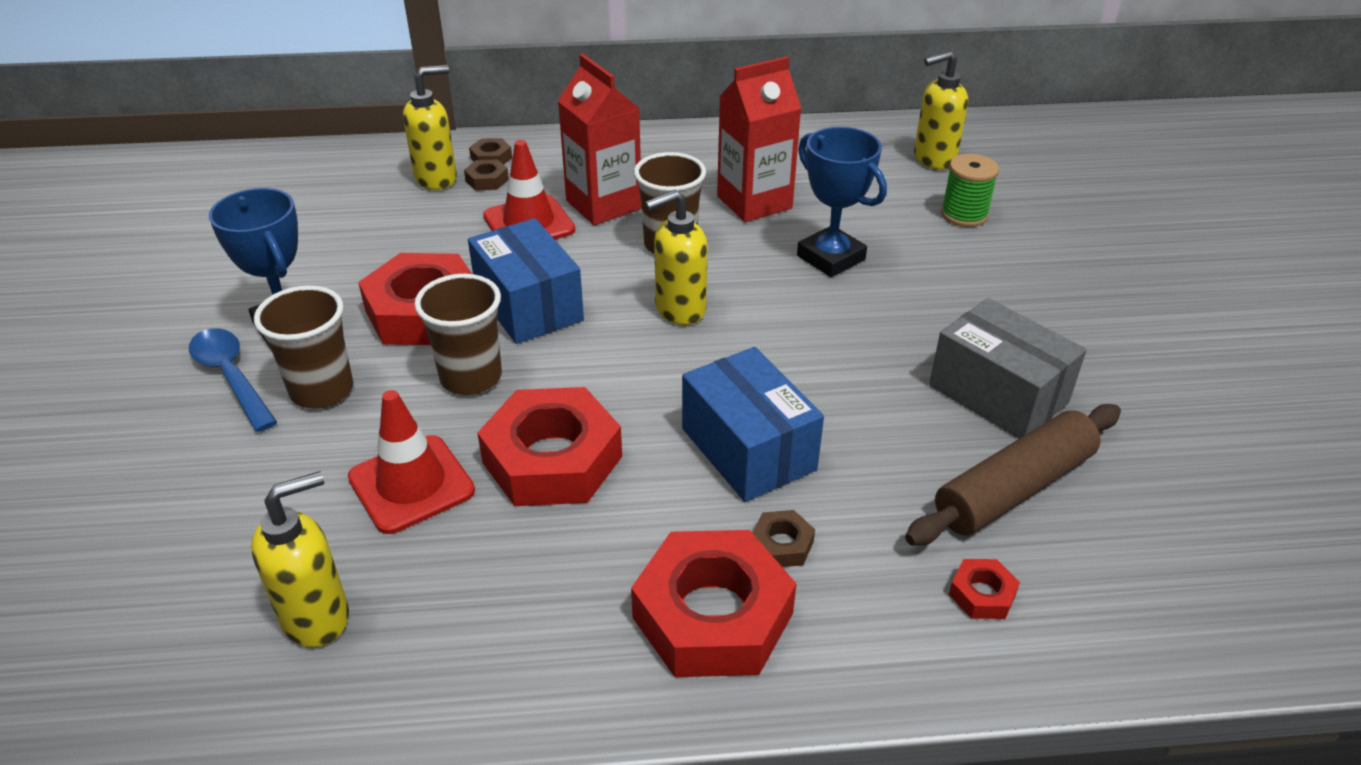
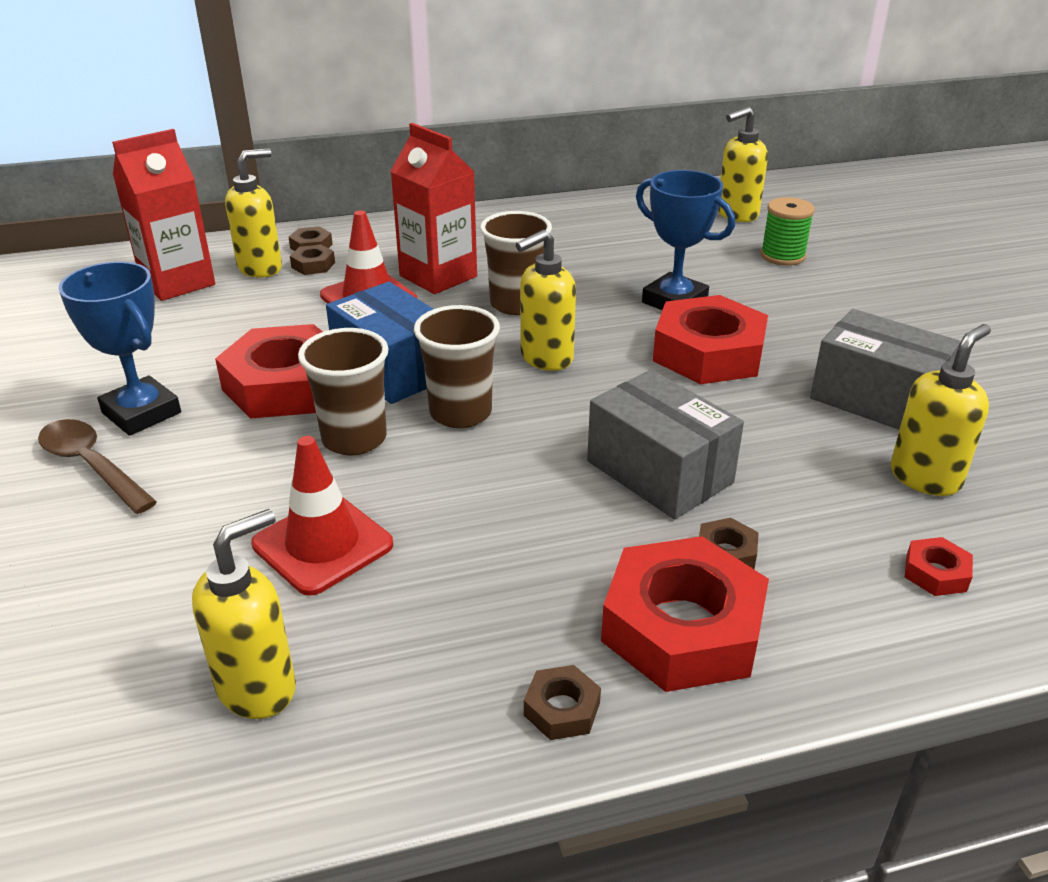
camera: 10 degrees left, 5 degrees down
blue spoon [189,328,277,432] -> brown spoon [38,419,157,514]
brown cup [254,285,353,409] -> brown cup moved to [414,305,500,428]
red nut [477,387,622,506] -> red nut moved to [653,295,768,384]
blue box [682,347,824,502] -> grey box [587,370,744,519]
red carton [717,56,802,222] -> red carton moved to [112,129,215,301]
brown rolling pin [905,404,1121,546] -> yellow soap dispenser [891,324,991,496]
none -> brown nut [524,665,601,740]

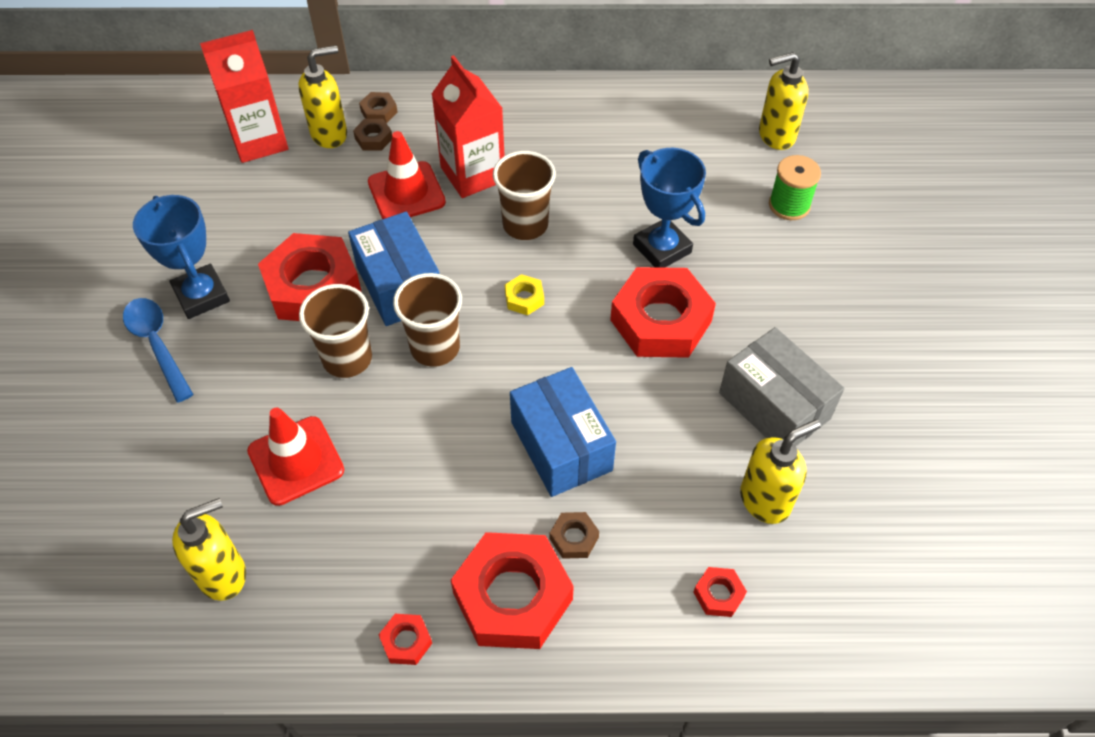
camera: 15 degrees right, 20 degrees up
brown spoon [38,419,157,514] -> blue spoon [123,298,194,402]
yellow soap dispenser [516,230,576,371] -> yellow nut [505,274,544,315]
brown nut [524,665,601,740] -> red nut [379,614,432,665]
grey box [587,370,744,519] -> blue box [510,367,616,497]

